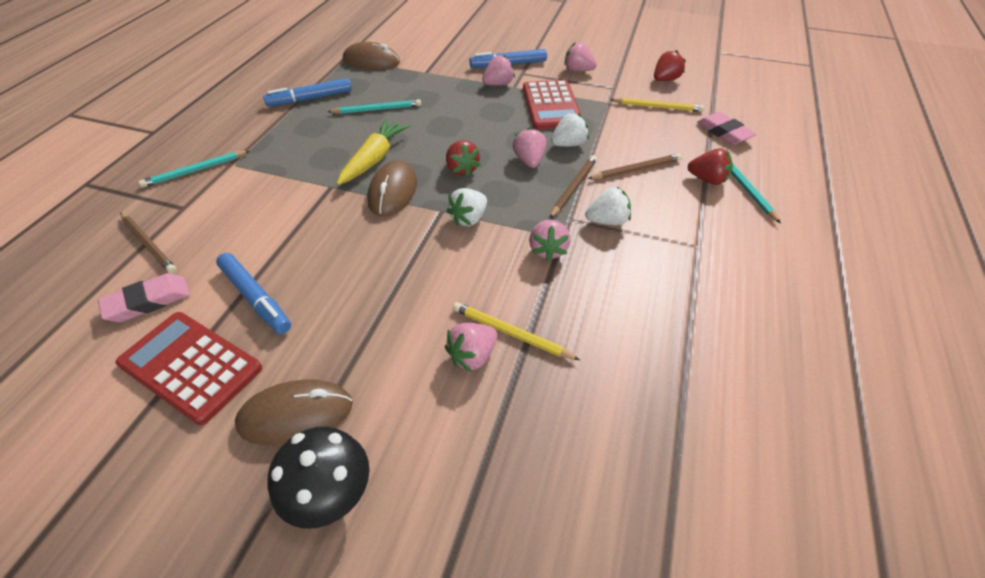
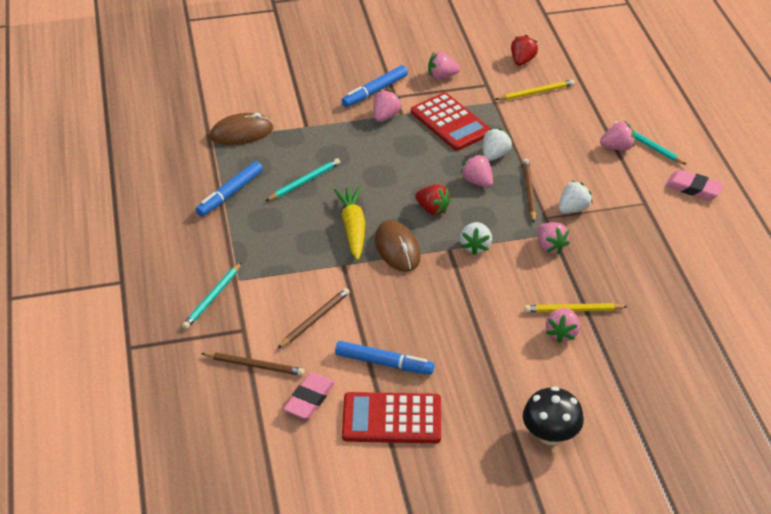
camera: 30 degrees left, 5 degrees down
brown mouse [235,379,353,446] -> none
brown pencil [588,153,682,179] -> brown pencil moved to [277,288,350,349]
red strawberry [688,148,733,185] -> pink strawberry [600,121,635,151]
pink eraser [697,112,757,145] -> pink eraser moved to [666,170,724,200]

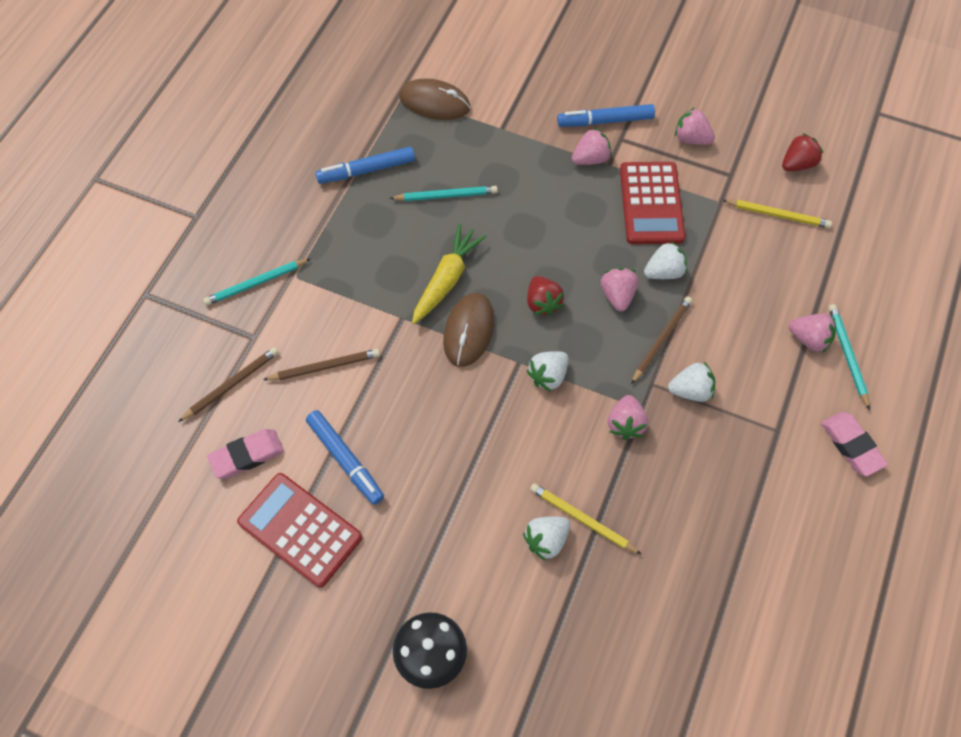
camera: 35 degrees right, 20 degrees up
brown pencil [201,352,305,376] -> brown pencil turned 90 degrees counterclockwise [178,347,279,422]
pink strawberry [546,308,580,343] -> white strawberry [523,516,570,561]

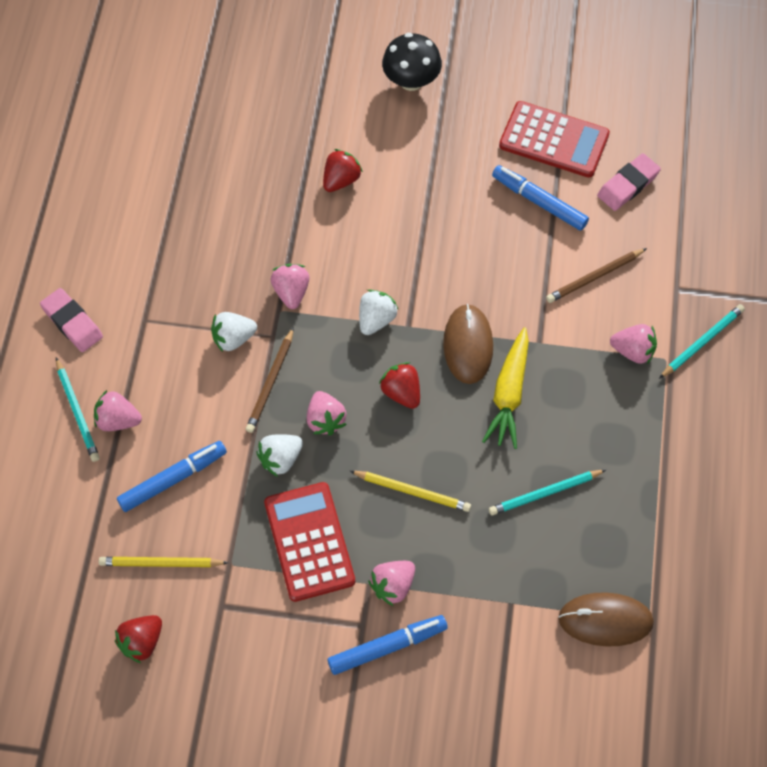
camera: 165 degrees right, 0 degrees up
brown pencil [178,347,279,422] -> none
blue marker [315,147,415,184] -> blue marker moved to [117,441,227,512]
white strawberry [523,516,570,561] -> red strawberry [323,149,363,192]
yellow pencil [530,483,642,555] -> yellow pencil moved to [350,471,471,512]
pink strawberry [675,107,715,145] -> pink strawberry moved to [610,324,657,364]

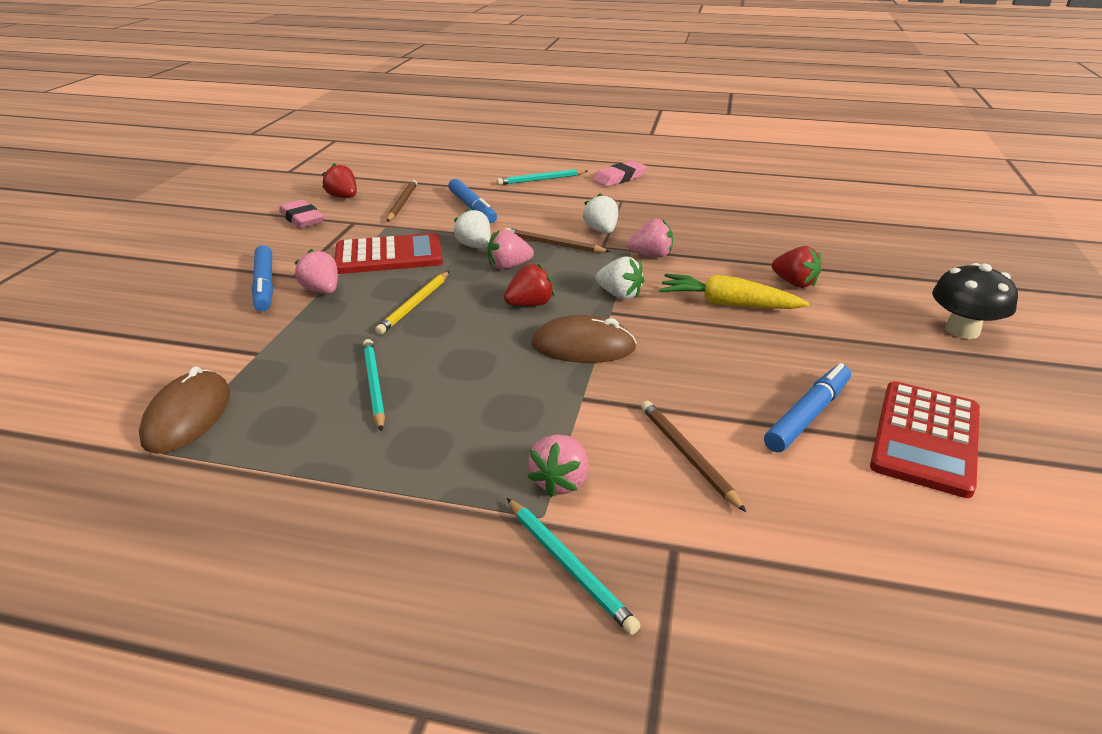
camera: 95 degrees right, 30 degrees down
pink strawberry [94,390,142,431] -> none
yellow pencil [99,557,228,567] -> brown pencil [387,180,417,222]
yellow carrot [482,327,529,449] -> yellow carrot moved to [659,274,809,309]
pink eraser [597,153,661,211] -> pink eraser moved to [279,200,324,228]

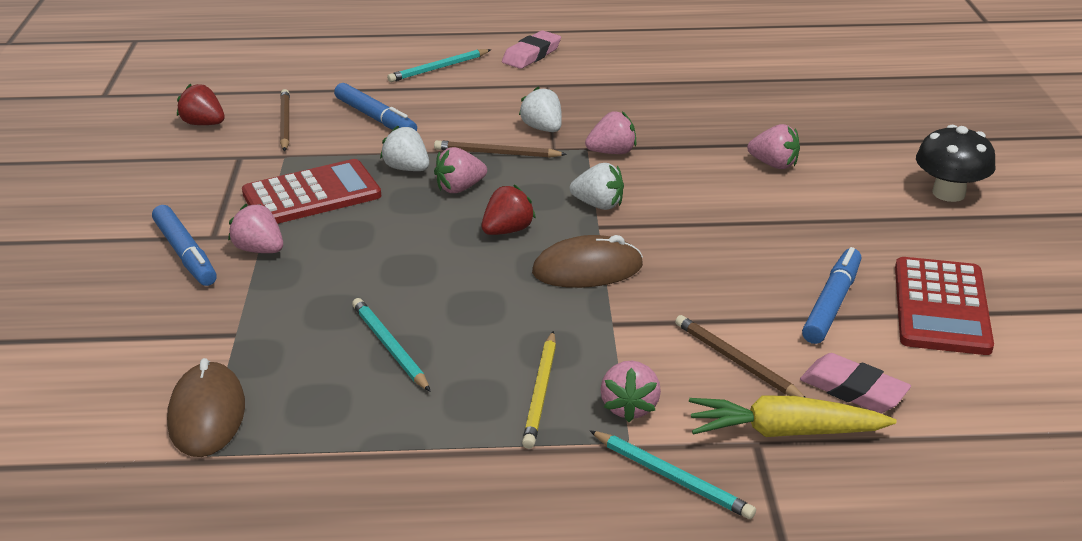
camera: 15 degrees left, 0 degrees up
pink eraser [279,200,324,228] -> pink eraser moved to [800,353,911,413]
yellow pencil [375,271,449,335] -> yellow pencil moved to [522,331,556,449]
yellow carrot [659,274,809,309] -> yellow carrot moved to [689,396,897,437]
red strawberry [772,246,821,288] -> pink strawberry [747,124,800,169]

